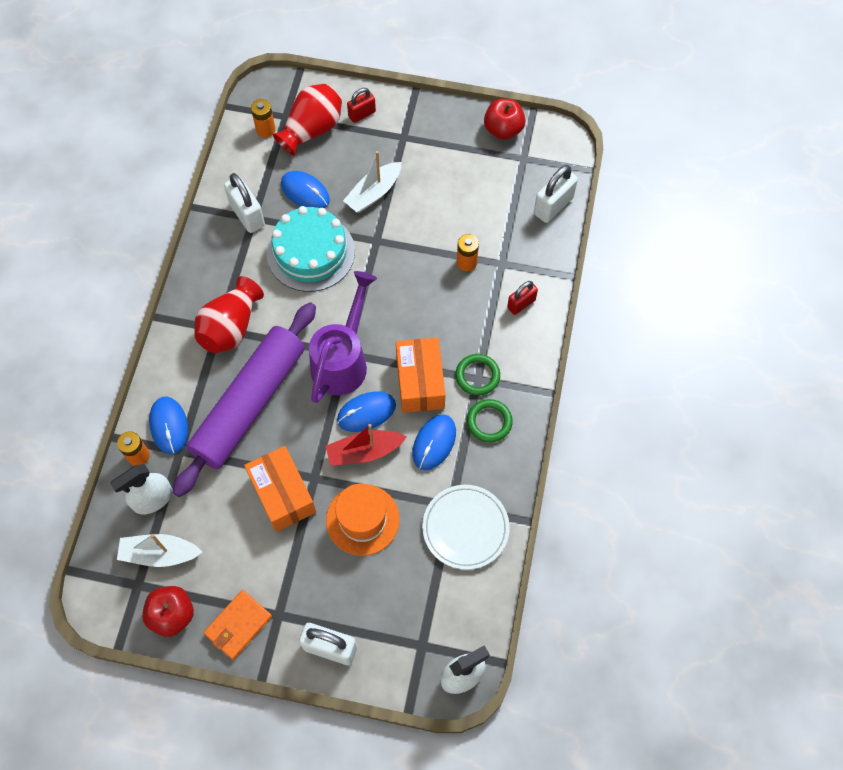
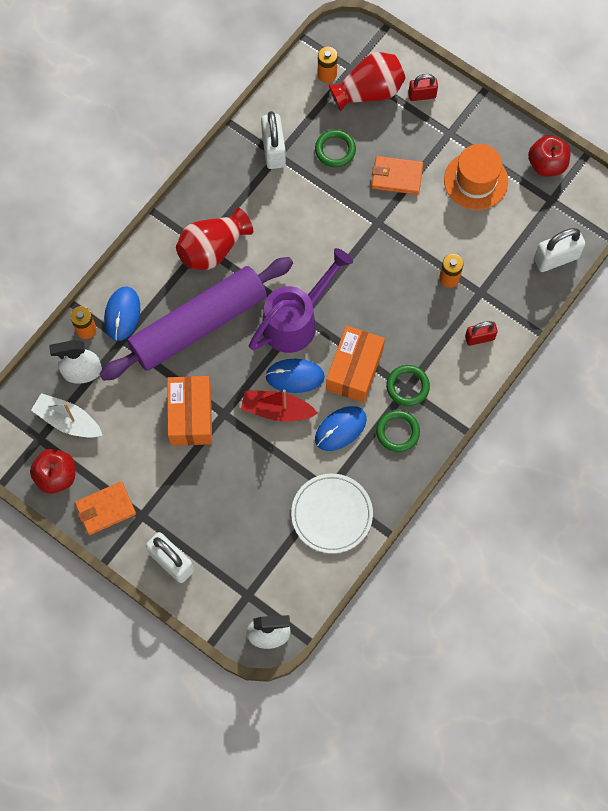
camera: 25 degrees right, 5 degrees up
turquoise cake [267,206,355,292] -> none
blue mouse [281,171,330,208] -> green ring [315,130,356,167]
orange hat [326,483,400,556] -> orange hat moved to [444,144,508,210]
white boat [343,151,401,213] -> orange wallet [371,156,423,195]

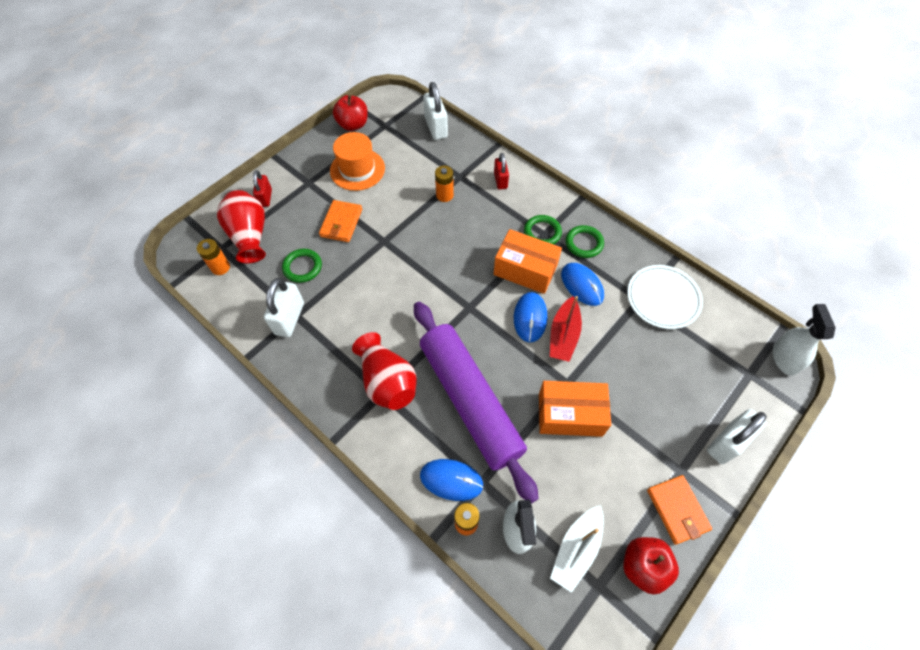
camera: 85 degrees left, 10 degrees down
purple watering can [249,248,353,353] -> none
white padlock [261,111,286,169] -> white padlock turned 75 degrees counterclockwise [264,278,304,337]

